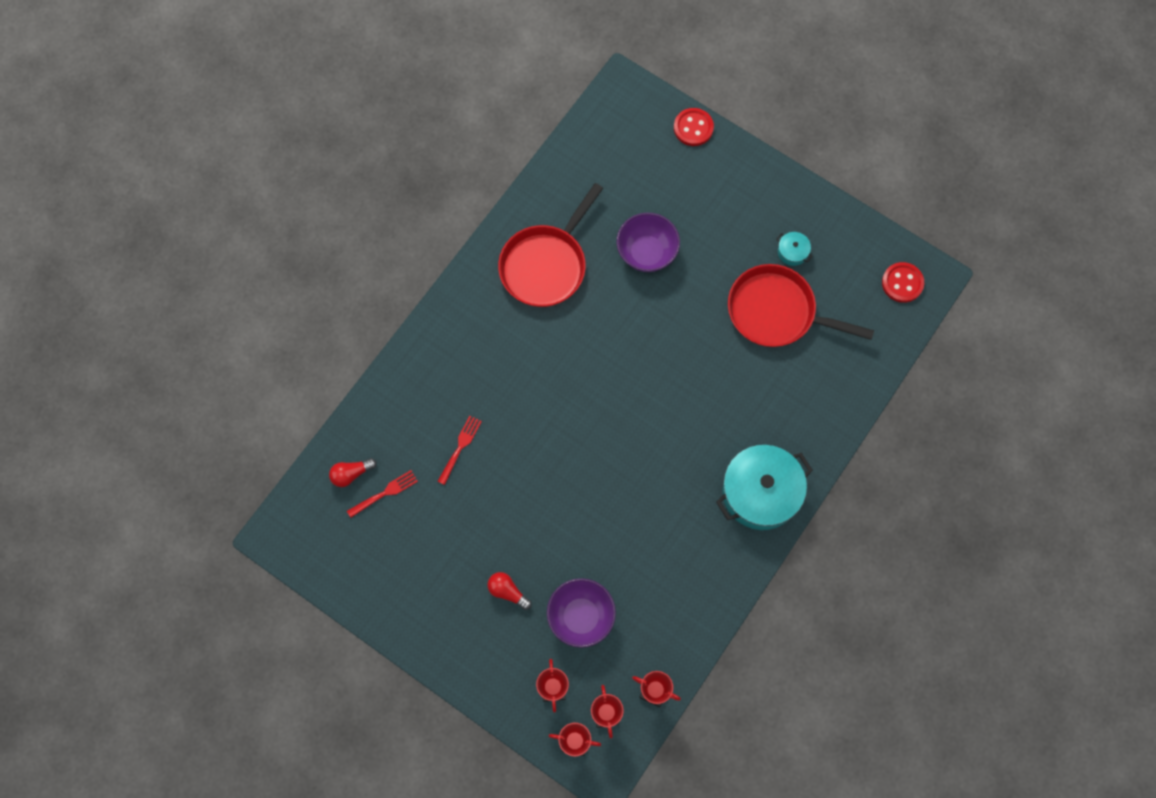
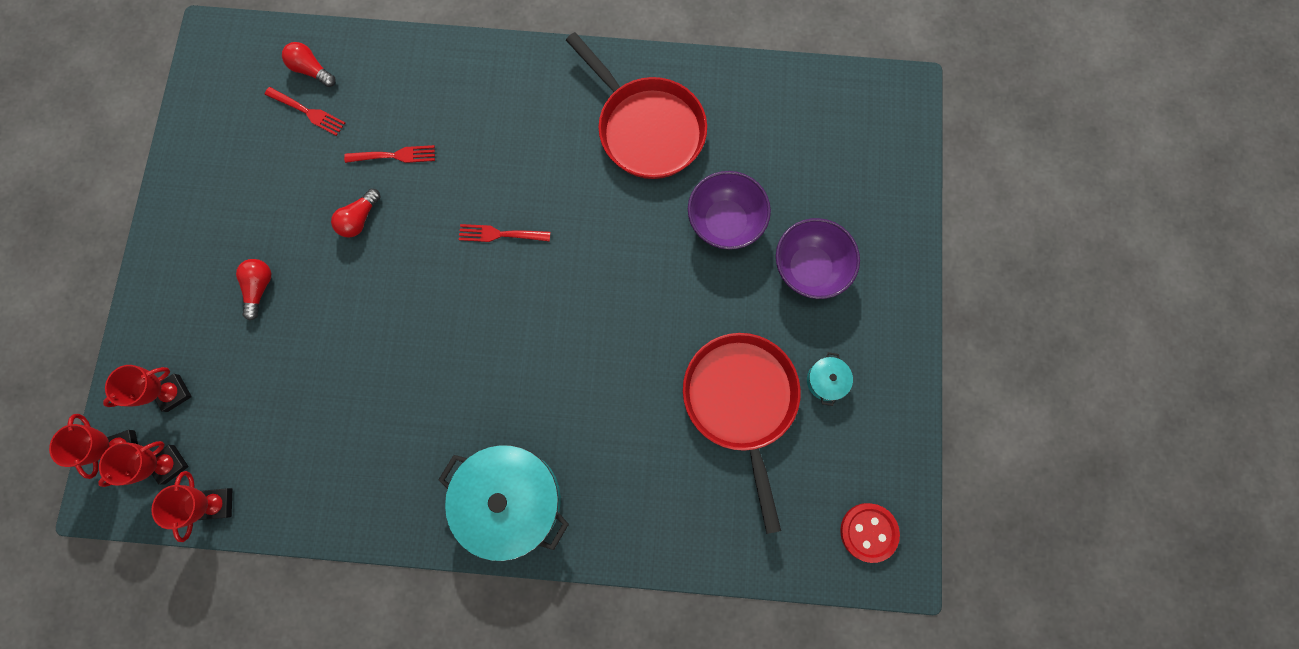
camera: 60 degrees right, 5 degrees up
red pan [498,183,603,307] -> red pan turned 135 degrees counterclockwise [566,32,707,179]
purple bowl [547,578,616,648] -> purple bowl moved to [776,218,860,299]
red button [674,108,714,146] -> none
none -> red light bulb [331,189,381,238]
none -> red fork [459,224,551,242]

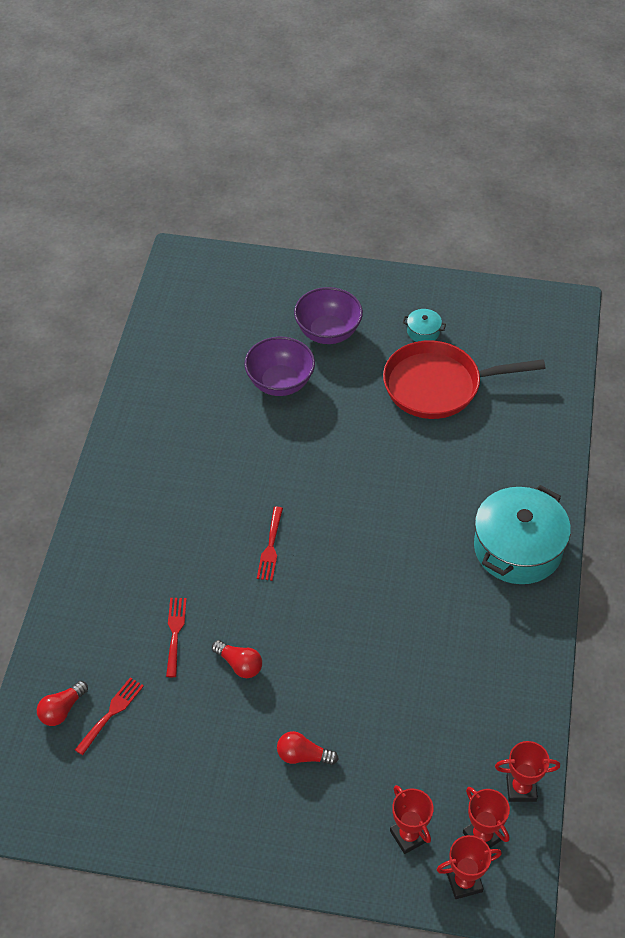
camera: 85 degrees left, 25 degrees down
red pan [566,32,707,179] -> none
red button [840,503,900,563] -> none

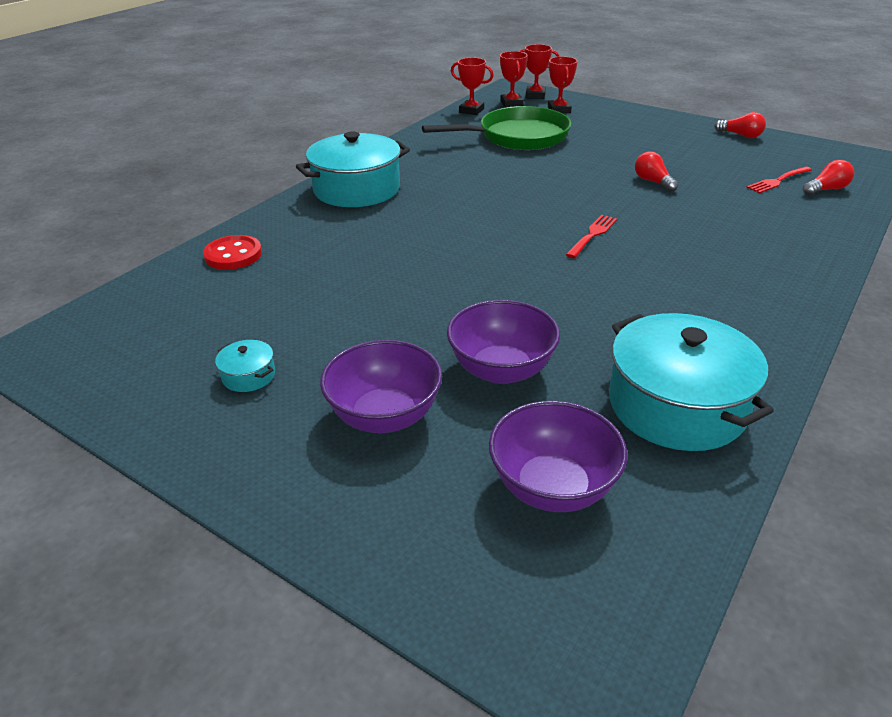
camera: 155 degrees left, 15 degrees down
red fork [166,598,187,677] -> none
red light bulb [277,731,339,765] -> red light bulb moved to [714,112,766,138]
red pan [383,340,545,419] -> none
none -> red button [203,235,262,270]
none -> green pan [422,106,571,150]
none -> purple bowl [489,401,627,512]
none -> turquoise pot [609,313,774,451]

